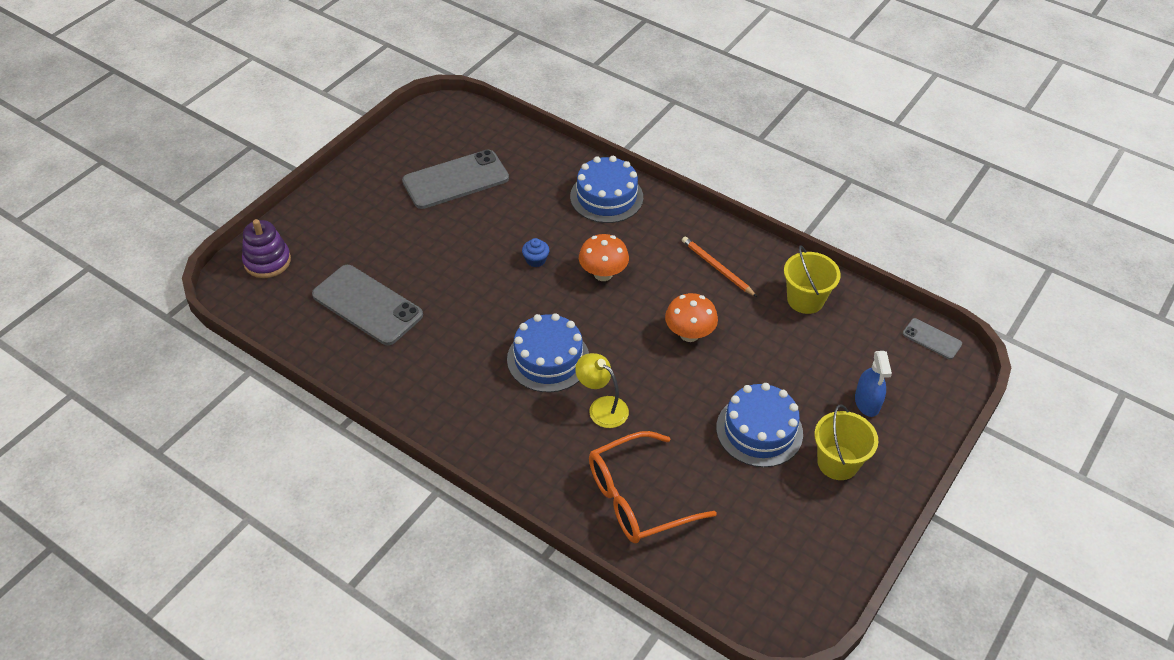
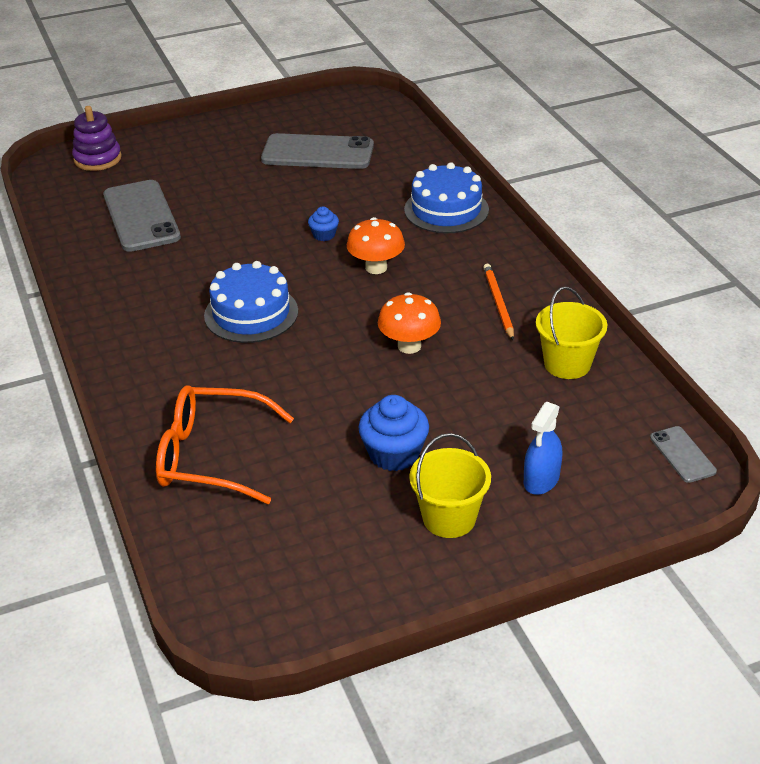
camera: 35 degrees right, 10 degrees down
yellow lamp [575,353,629,428] -> none
blue cake [716,383,803,467] -> blue cupcake [358,395,429,471]

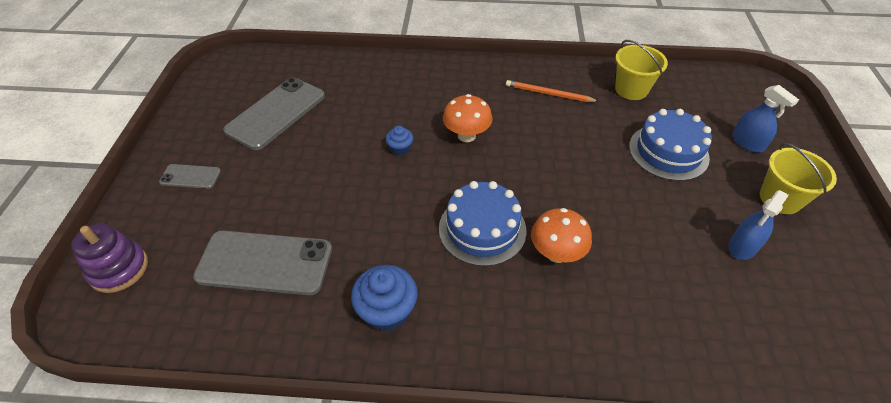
camera: 65 degrees left, 10 degrees up
orange glasses [156,385,294,504] -> none
blue cupcake [358,395,429,471] -> blue cupcake moved to [351,265,418,332]
orange mushroom [378,292,441,354] -> orange mushroom moved to [531,208,592,263]
blue cake [404,162,489,233] -> blue cake moved to [629,109,712,181]
grey phone [650,426,717,483] -> grey phone moved to [159,164,221,189]
none -> blue spray bottle [728,190,789,260]

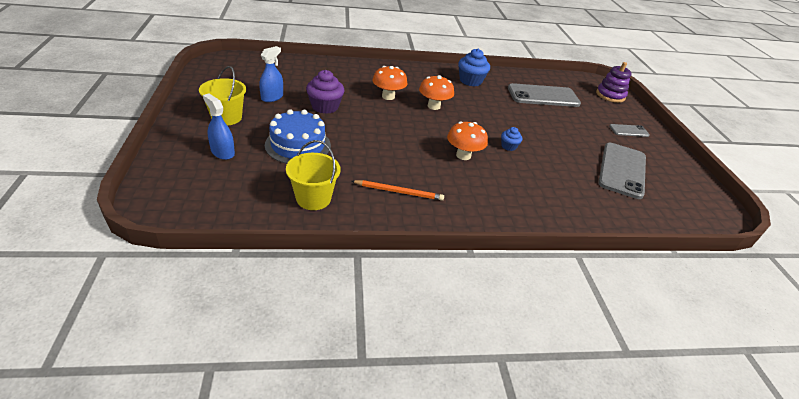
camera: 165 degrees right, 10 degrees down
blue cake [439,181,526,266] -> orange mushroom [419,75,454,110]
none -> purple cupcake [306,70,344,114]

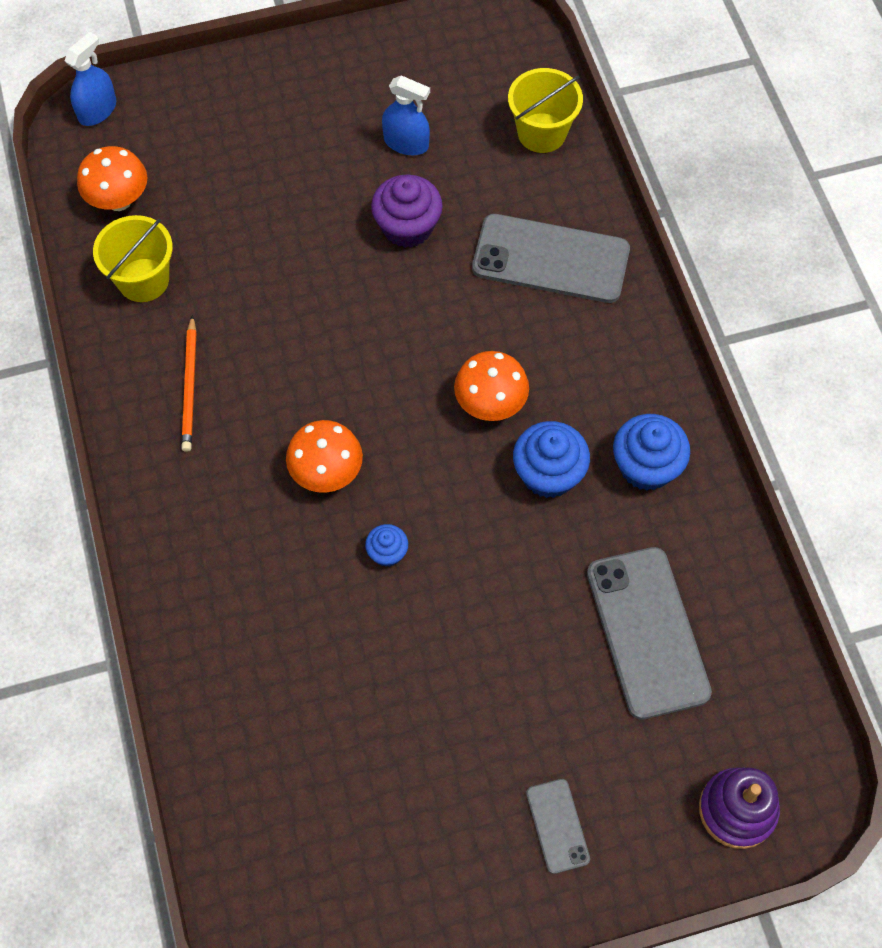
camera: 85 degrees right, 25 degrees up
yellow bucket [199,66,246,126] -> yellow bucket moved to [508,68,583,153]
blue spray bottle [203,94,235,160] -> blue spray bottle moved to [65,32,116,126]
blue cake [265,109,331,164] -> none
orange mushroom [373,66,407,100] -> orange mushroom moved to [77,146,147,211]
grey phone [598,143,646,199] -> grey phone moved to [472,214,630,303]
none -> blue cupcake [513,421,590,498]

